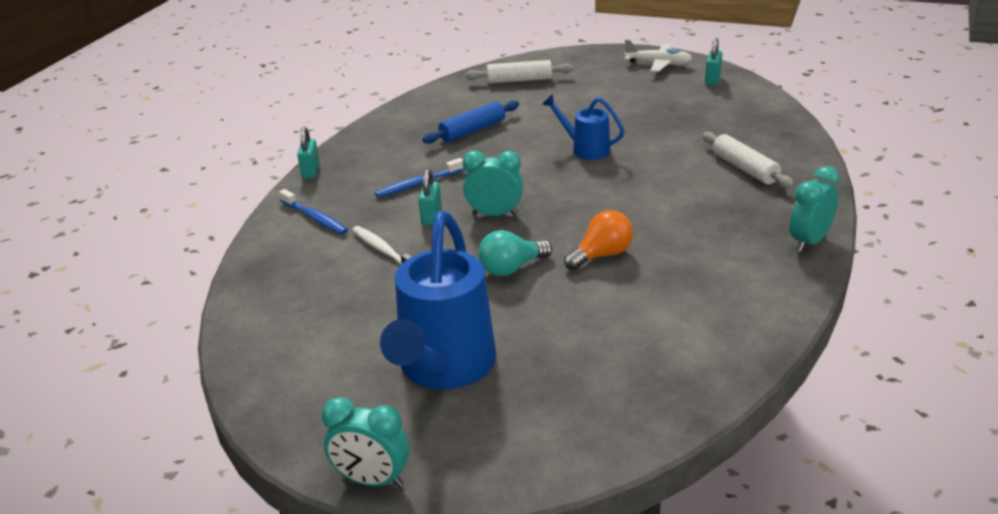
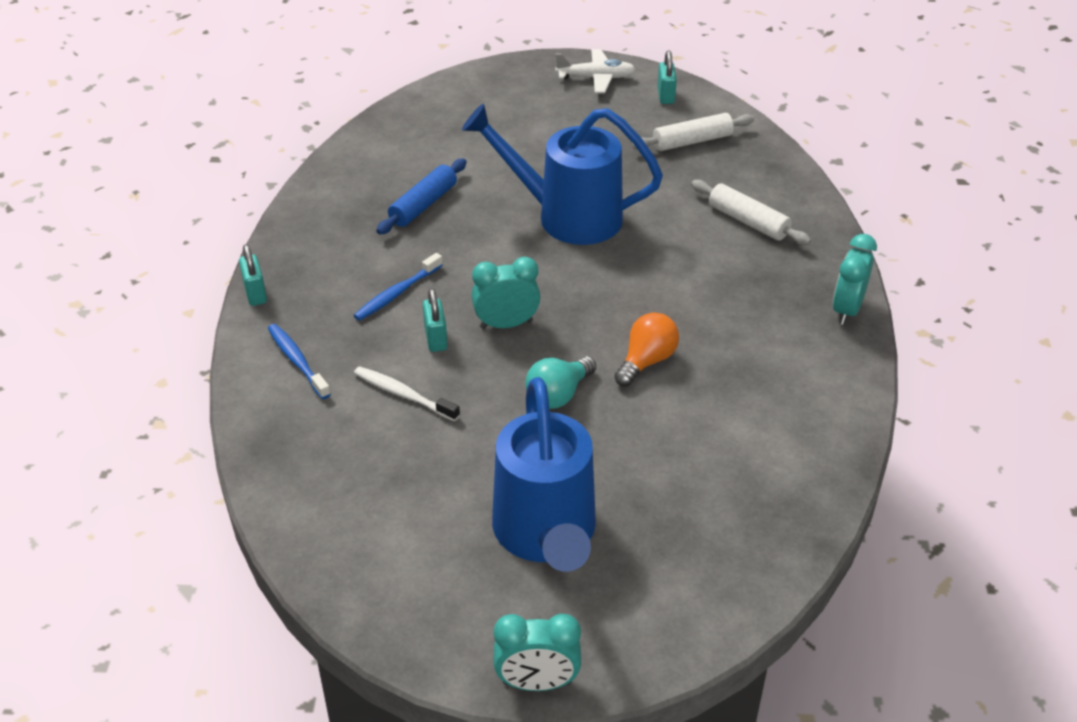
camera: 20 degrees left, 10 degrees up
blue toothbrush [279,189,348,234] -> blue toothbrush turned 150 degrees counterclockwise [268,324,331,399]
white rolling pin [465,60,573,83] -> white rolling pin moved to [631,113,754,151]
blue watering can [542,94,625,160] -> blue watering can [462,104,663,245], size x1.92

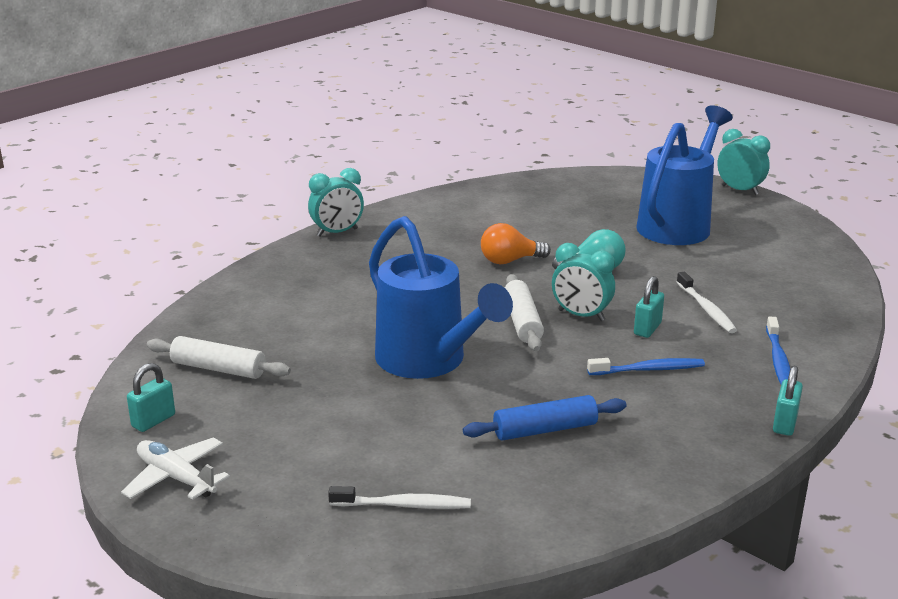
camera: 140 degrees left, 15 degrees down
white rolling pin [691,180,811,245] -> white rolling pin moved to [505,274,544,351]
none -> white toothbrush [328,486,471,509]

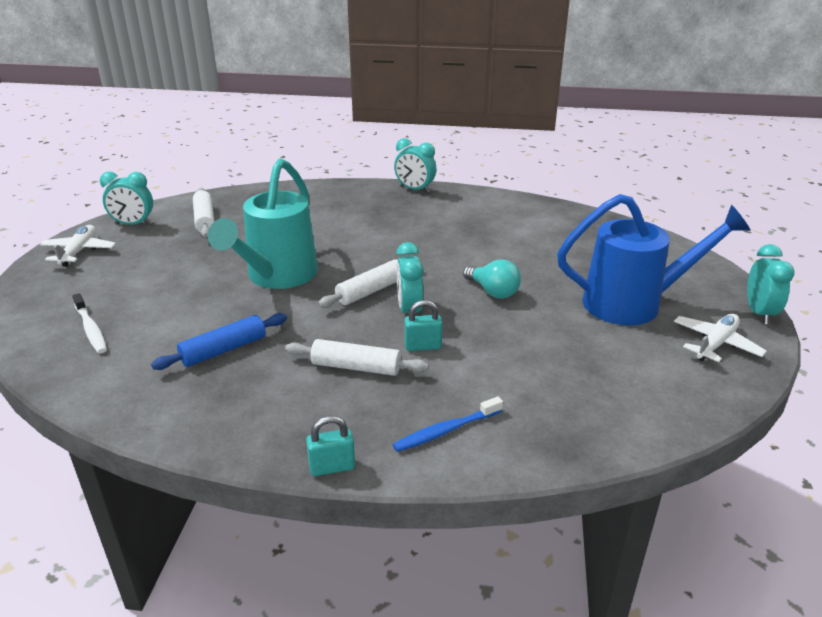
camera: 55 degrees right, 5 degrees up
turquoise padlock [127,363,175,432] -> turquoise clock [100,172,153,225]
blue watering can [369,216,513,379] -> turquoise watering can [208,159,318,289]
blue rolling pin [463,395,626,441] -> blue rolling pin turned 75 degrees counterclockwise [151,313,287,370]
orange light bulb [481,223,551,264] -> none
blue toothbrush [587,358,705,375] -> white rolling pin [285,339,429,376]
white toothbrush [677,272,737,333] -> none
none -> white plane [674,314,767,362]

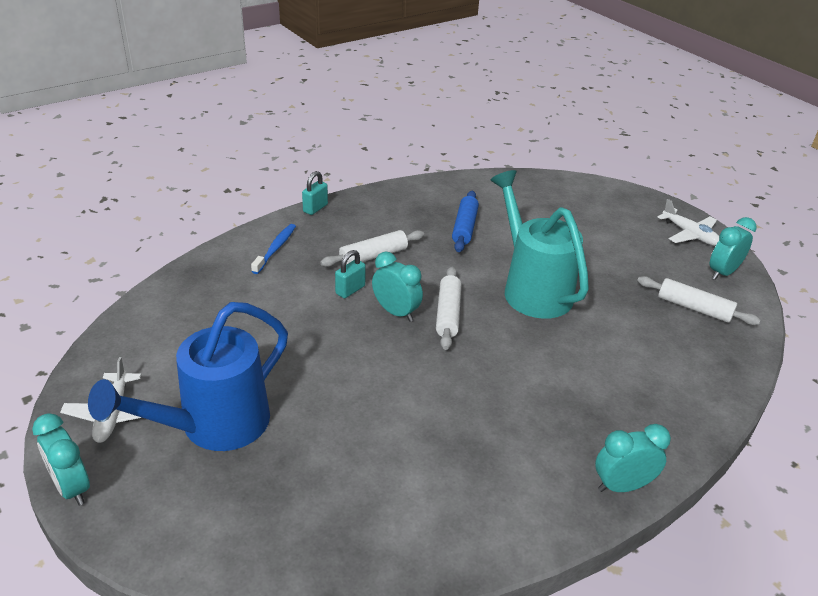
camera: 135 degrees right, 5 degrees up
white toothbrush [72,293,107,354] -> none
turquoise light bulb [463,259,521,299] -> none

